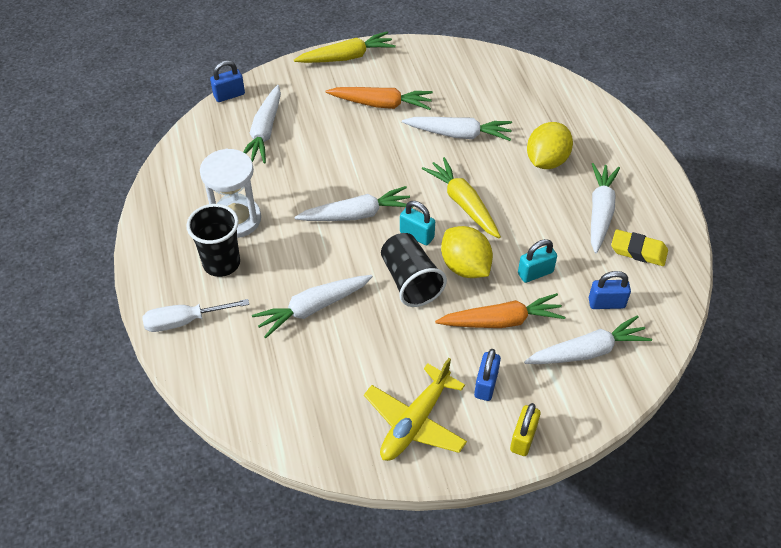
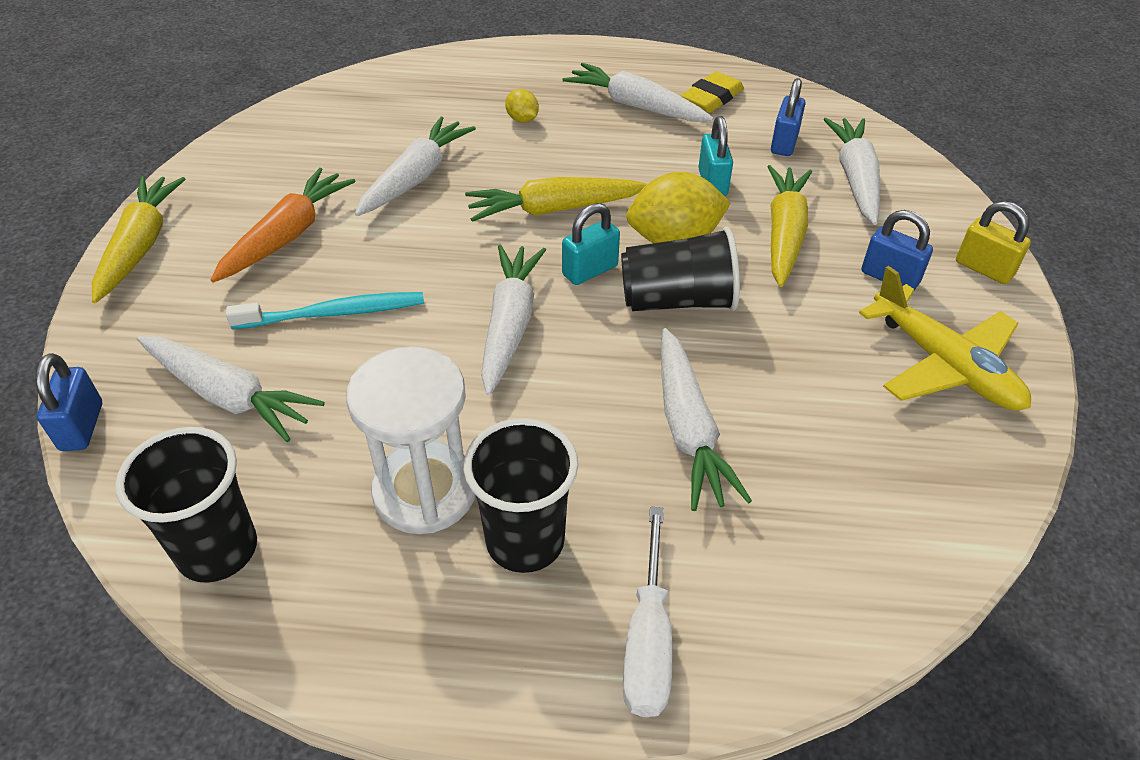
camera: 70 degrees left, 5 degrees down
orange carrot [435,293,565,328] -> yellow carrot [767,165,812,287]
yellow lemon [527,122,573,169] -> yellow lemon [505,89,539,123], size x0.50
none -> black cup [115,427,257,583]
none -> turquoise toothbrush [226,292,424,329]

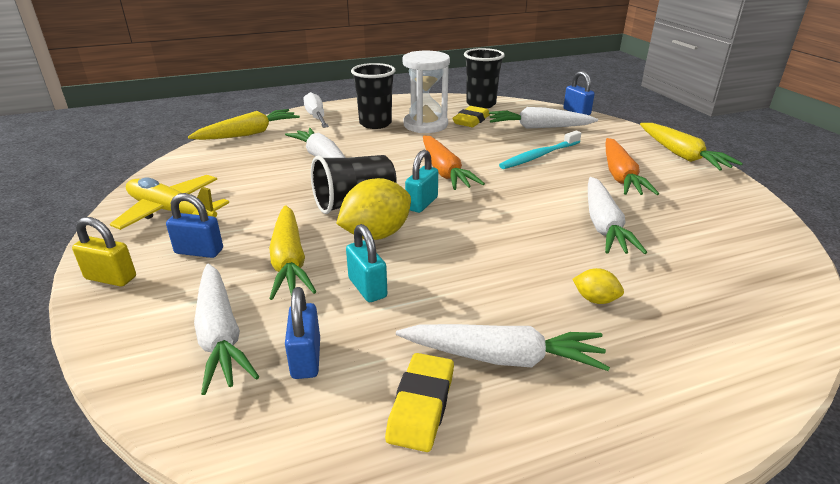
camera: 155 degrees right, 15 degrees down
yellow carrot [465,177,648,222] -> yellow carrot moved to [188,109,300,140]
white carrot [481,245,546,395] -> orange carrot [423,135,485,190]
none -> yellow eraser [453,106,490,127]

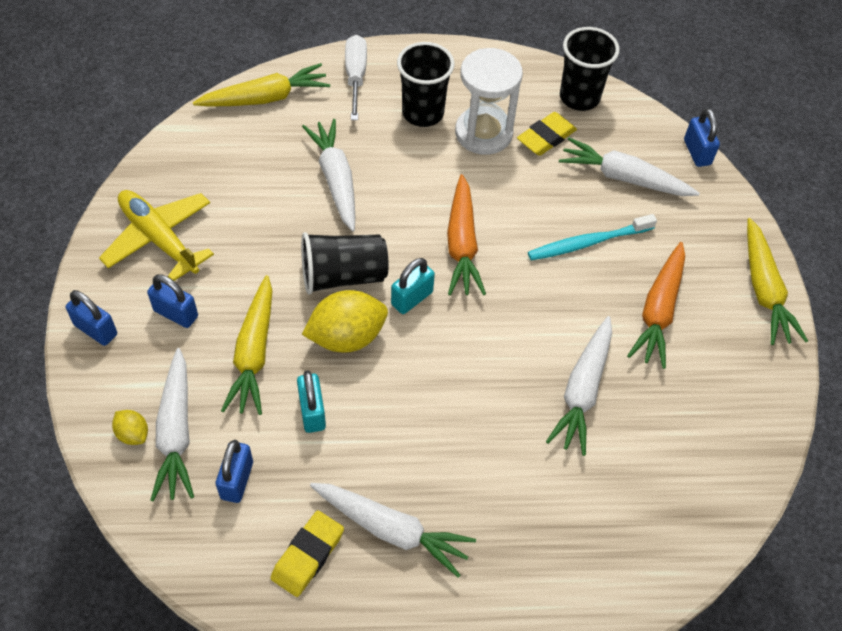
camera: 15 degrees right, 25 degrees up
yellow padlock [72,217,136,286] -> blue padlock [66,290,117,346]
yellow lemon [572,268,624,304] -> yellow lemon moved to [112,410,148,445]

